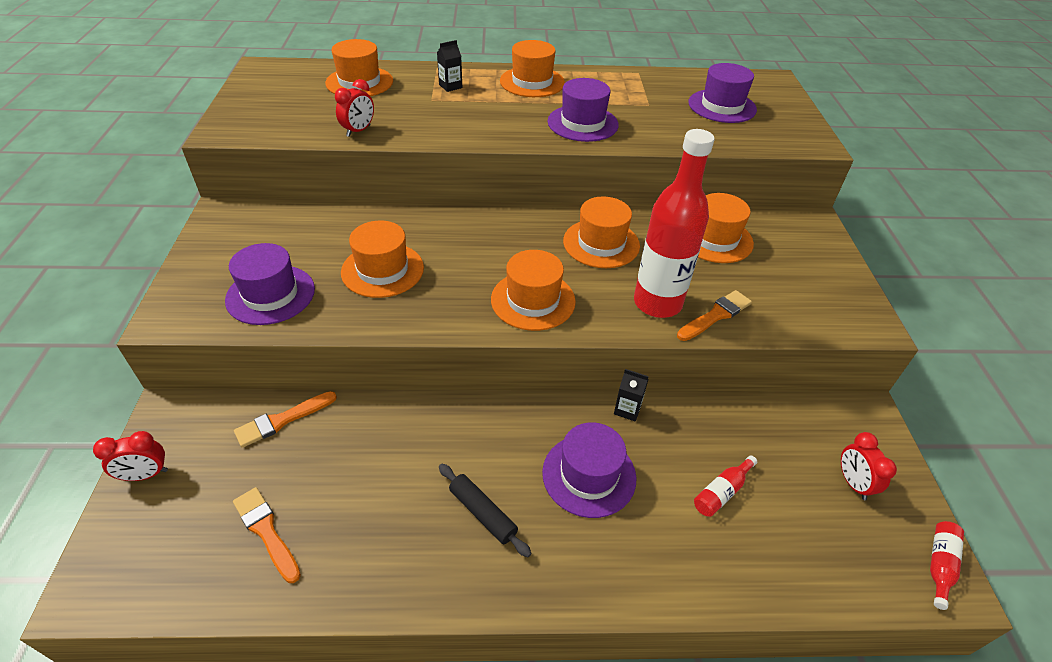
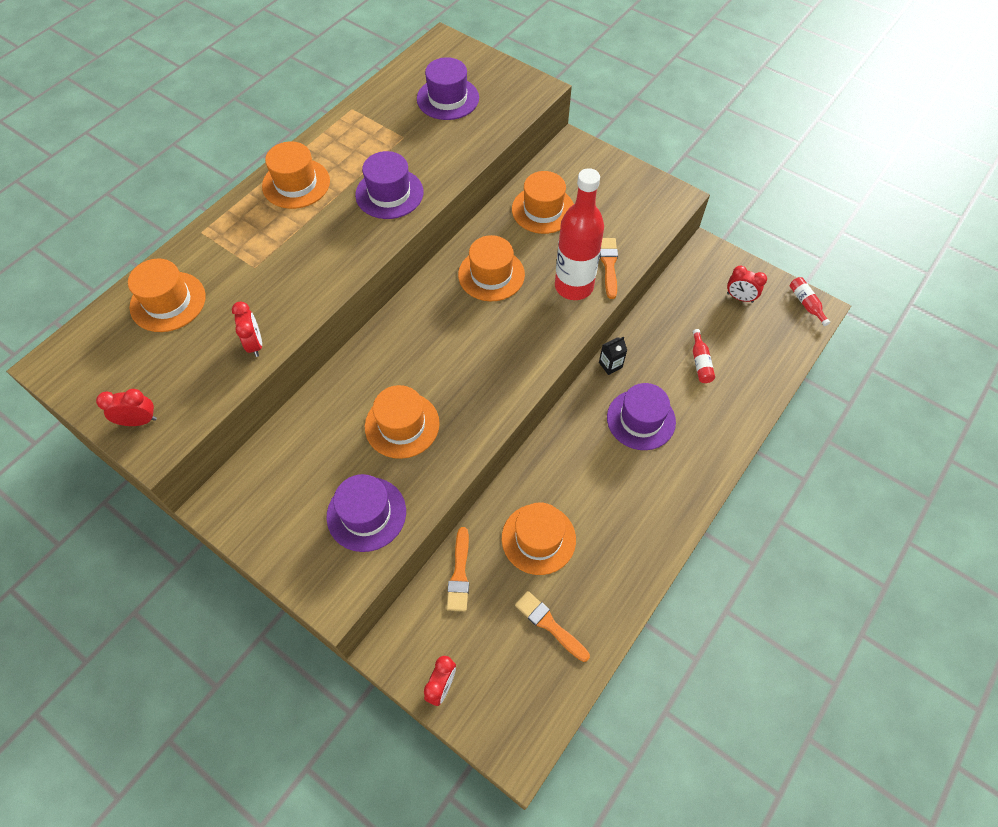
camera: 50 degrees left, 15 degrees up
orange brush [233,487,301,583] -> orange brush turned 45 degrees clockwise [515,591,590,662]
black carton [437,40,462,92] -> none
black rolling pin [439,464,532,557] -> none
orange hat [491,250,576,331] -> orange hat moved to [502,502,576,575]
none -> red clock [96,389,157,426]

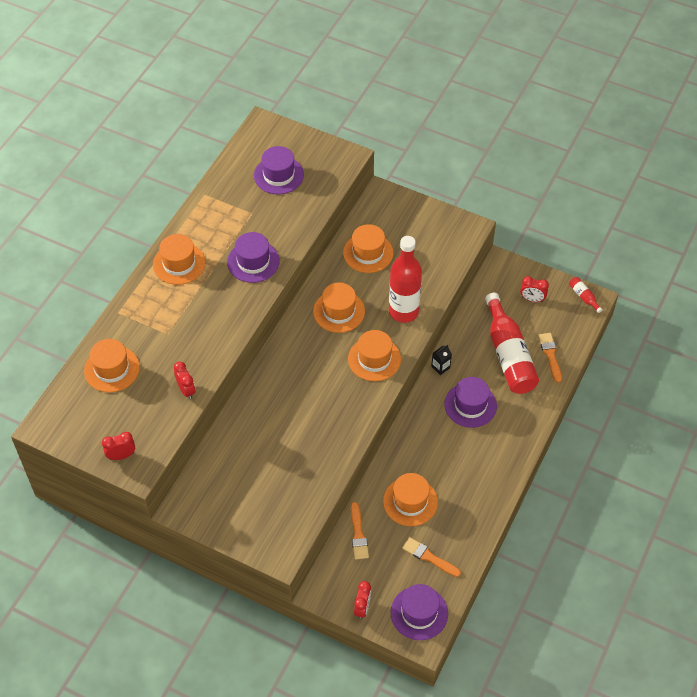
camera: 10 degrees left, 5 degrees down
purple hat [327,474,406,552] -> purple hat moved to [390,584,448,640]
orange hat [365,385,440,459] -> orange hat moved to [348,330,401,381]
orange brush [600,238,618,299] -> orange brush moved to [538,333,562,383]
red bottle [693,329,715,383] -> red bottle [485,293,539,394], size x2.46

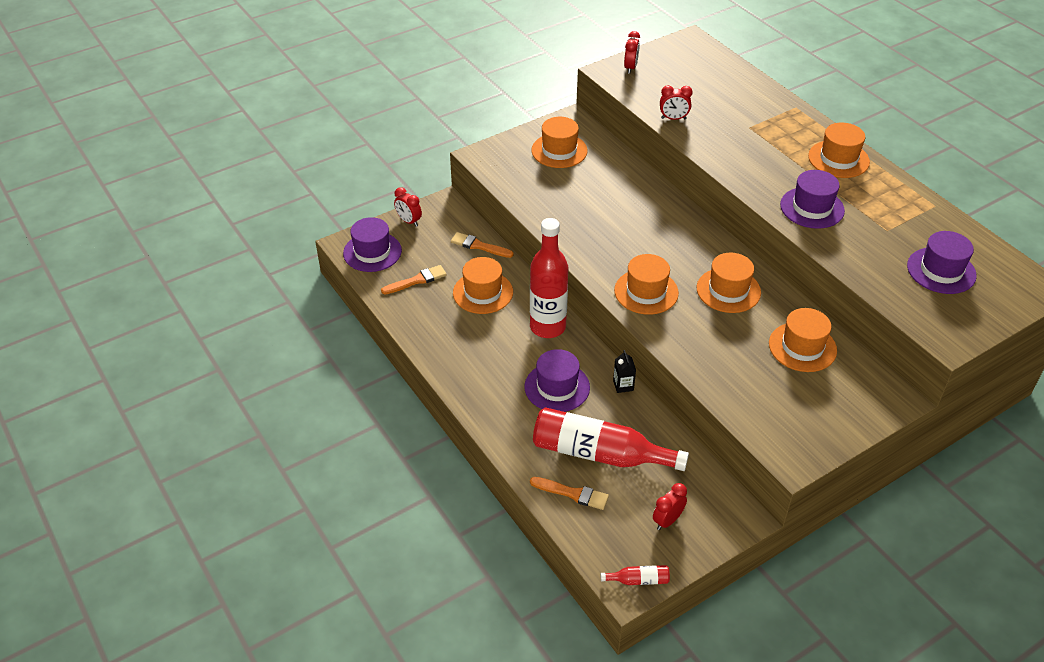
camera: 120 degrees right, 10 degrees down
orange hat [84,339,140,393] -> orange hat moved to [532,117,588,168]
red bottle [389,236,422,323] -> red bottle moved to [530,218,568,338]

